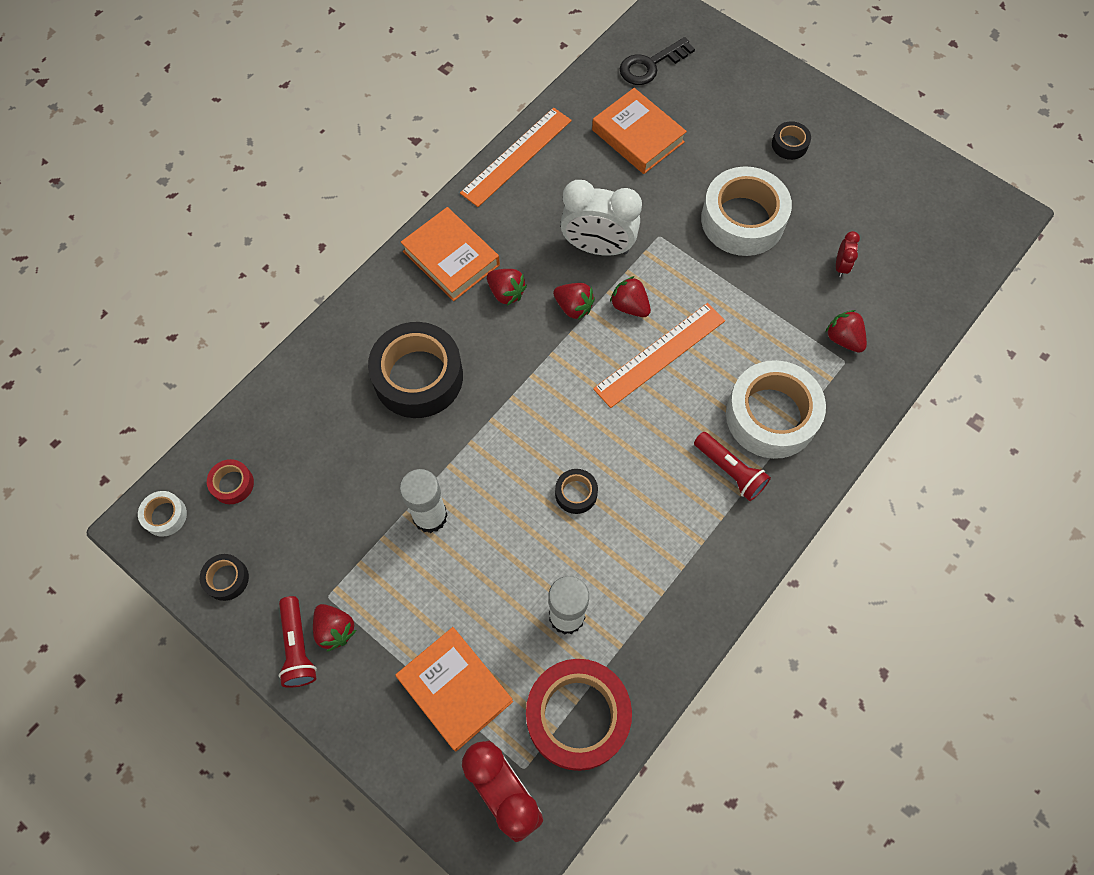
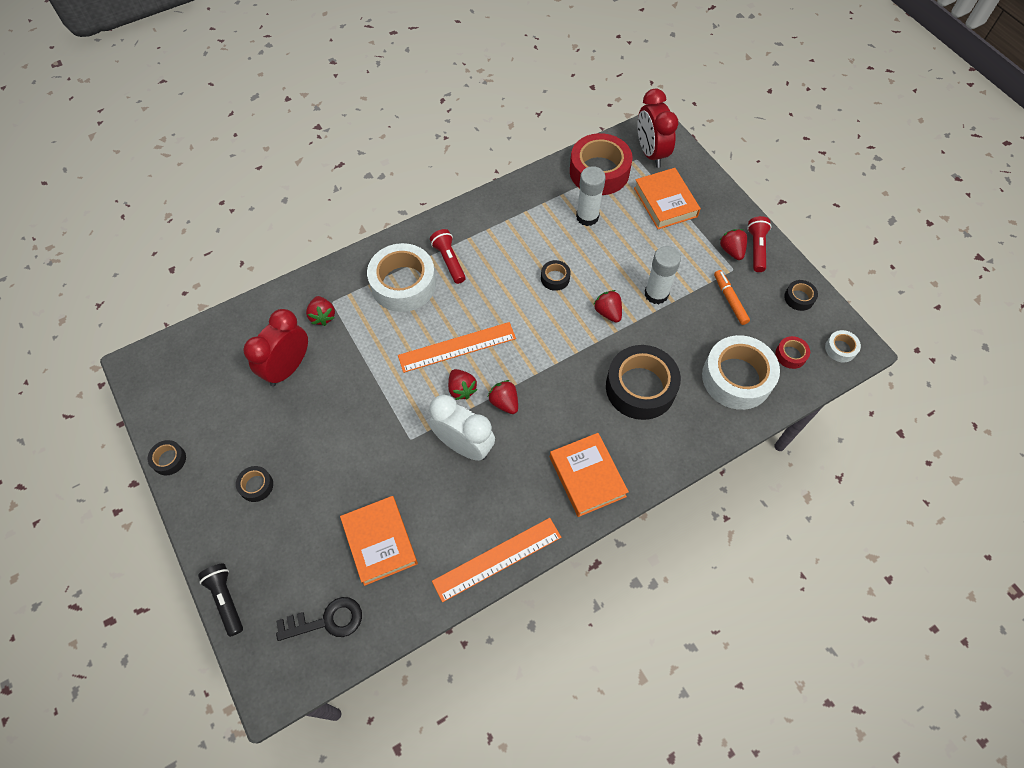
camera: 160 degrees left, 5 degrees down
red strawberry [487,269,527,306] -> red strawberry moved to [593,290,622,323]
white tape [701,166,792,256] -> white tape moved to [702,335,780,410]
red clock [836,231,860,277] -> red clock [243,309,308,386], size x2.24
none -> black tape [148,440,186,475]
none -> black flashlight [198,564,243,637]
none -> orange marker [714,270,750,325]

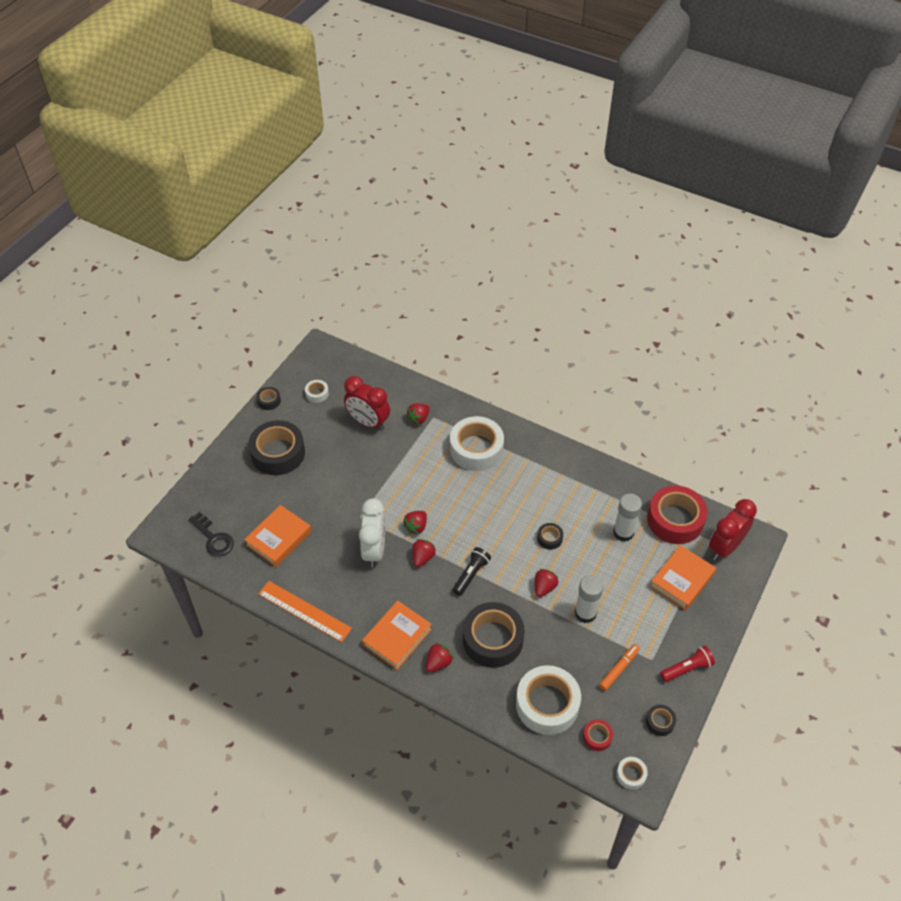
camera: 60 degrees right, 10 degrees down
black flashlight [198,564,243,637] -> black flashlight moved to [453,547,491,596]
black tape [236,466,273,502] -> black tape [248,420,305,475], size x2.23
red clock [243,309,308,386] -> red clock turned 150 degrees counterclockwise [344,376,390,430]
orange ruler [398,322,516,373] -> none
red flashlight [430,229,466,284] -> none
red strawberry [720,229,747,260] -> red strawberry moved to [426,643,453,672]
none -> white tape [305,380,329,403]

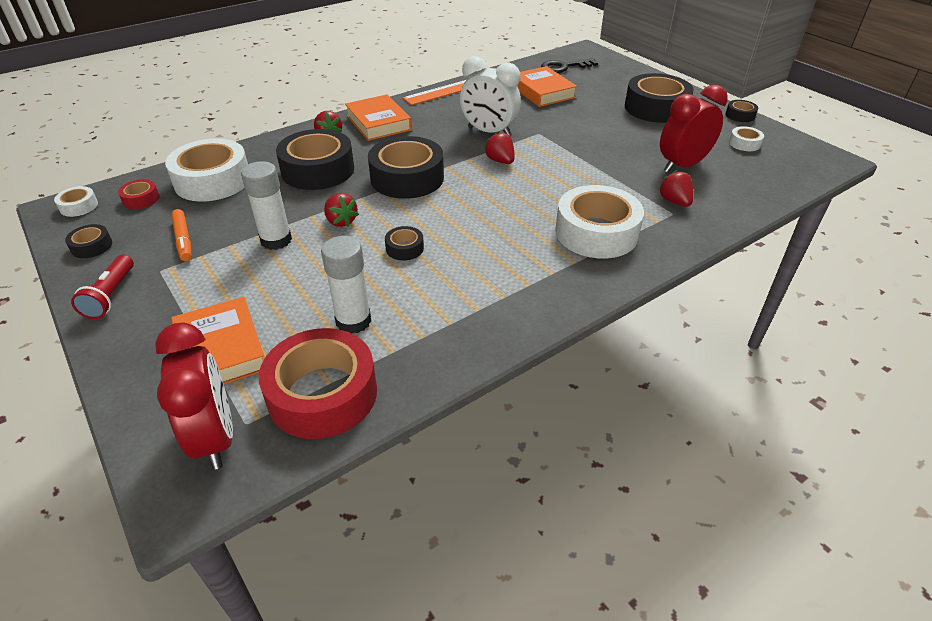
camera: 115 degrees right, 10 degrees down
red strawberry [412,539,436,567] -> none
black flashlight [453,547,491,596] -> black tape [368,136,444,199]

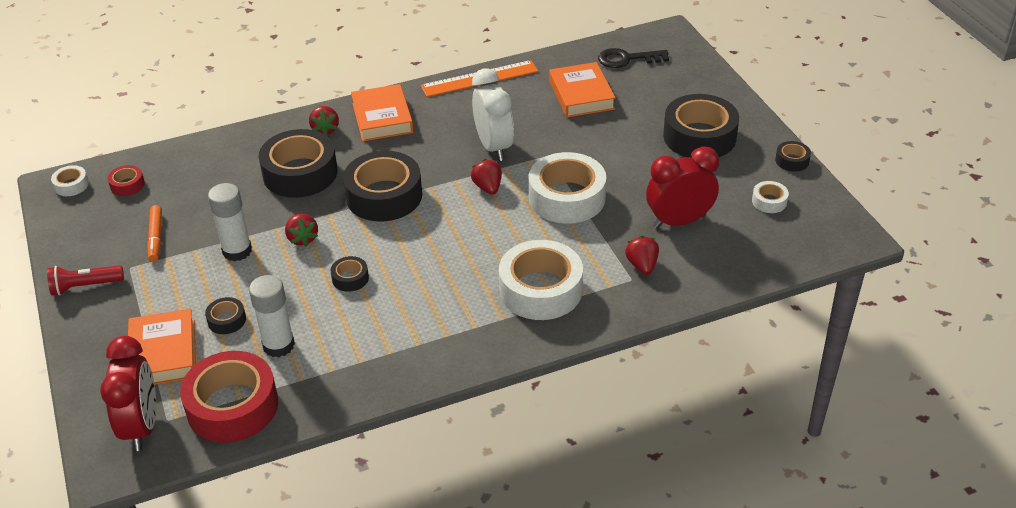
camera: 15 degrees right, 0 degrees up
black tape [65,224,112,258] -> black tape moved to [205,297,246,334]
red flashlight [71,255,134,319] -> red flashlight turned 60 degrees clockwise [47,265,124,295]
white tape [165,139,248,202] -> white tape moved to [529,152,606,224]
white clock [460,56,521,136] -> white clock turned 150 degrees counterclockwise [472,68,514,161]

